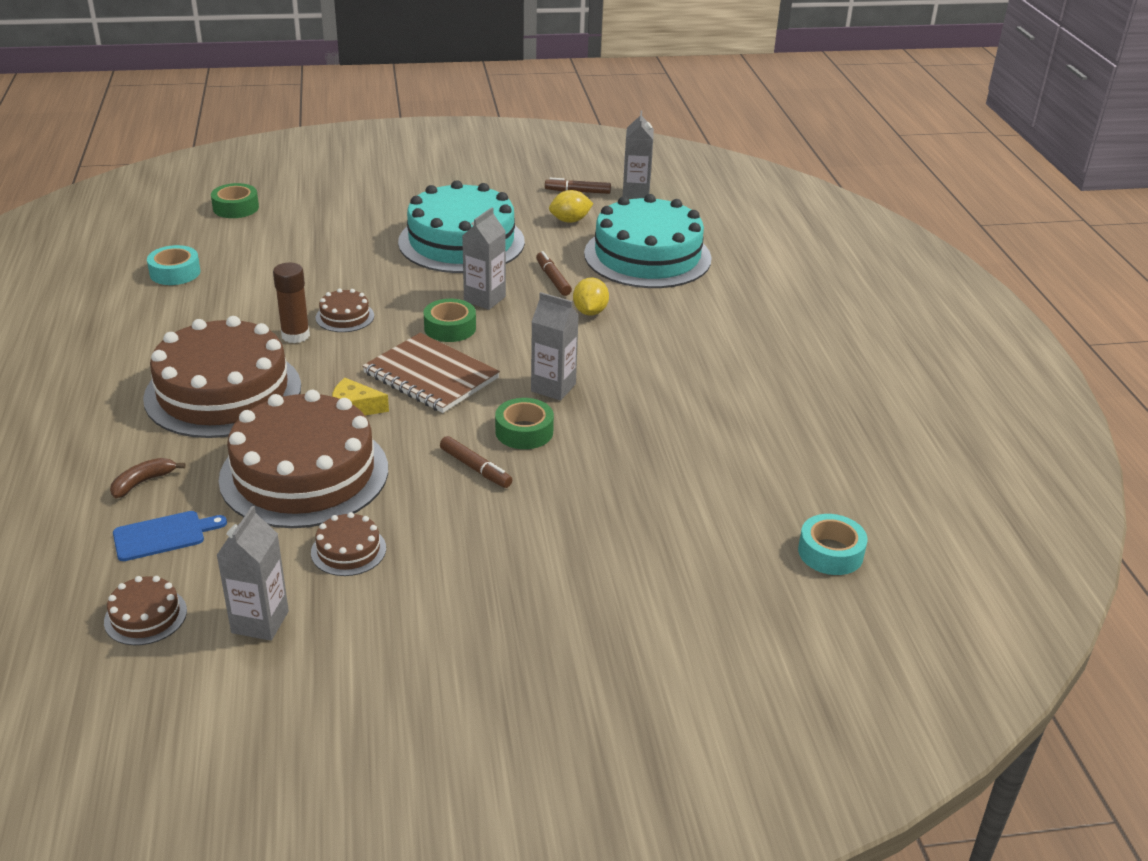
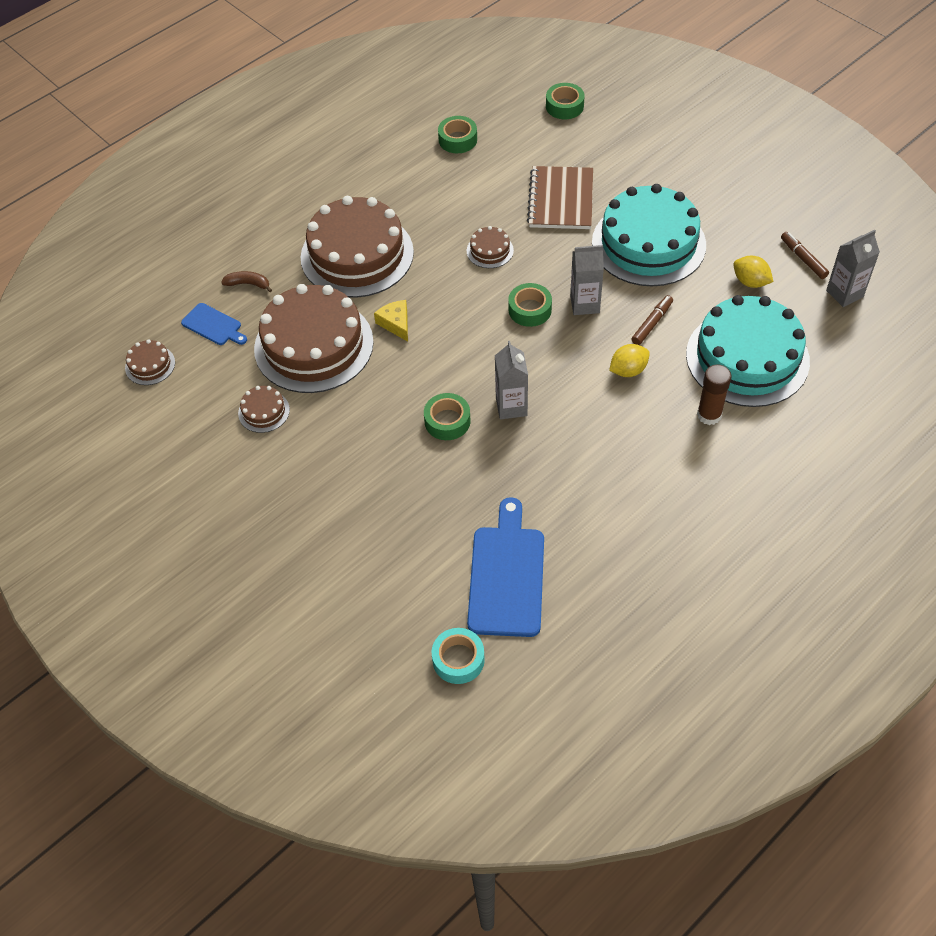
camera: 60 degrees right, 20 degrees up
turquoise tape [147,245,200,285] -> green tape [438,116,477,153]
grey carton [216,506,289,641] -> none
brown glue stick [273,263,310,343] -> brown glue stick moved to [697,364,731,425]
brown notebook [362,333,500,413] -> brown notebook moved to [527,166,593,229]
brown marker [440,436,512,488] -> none
none -> blue cutting board [467,497,544,637]

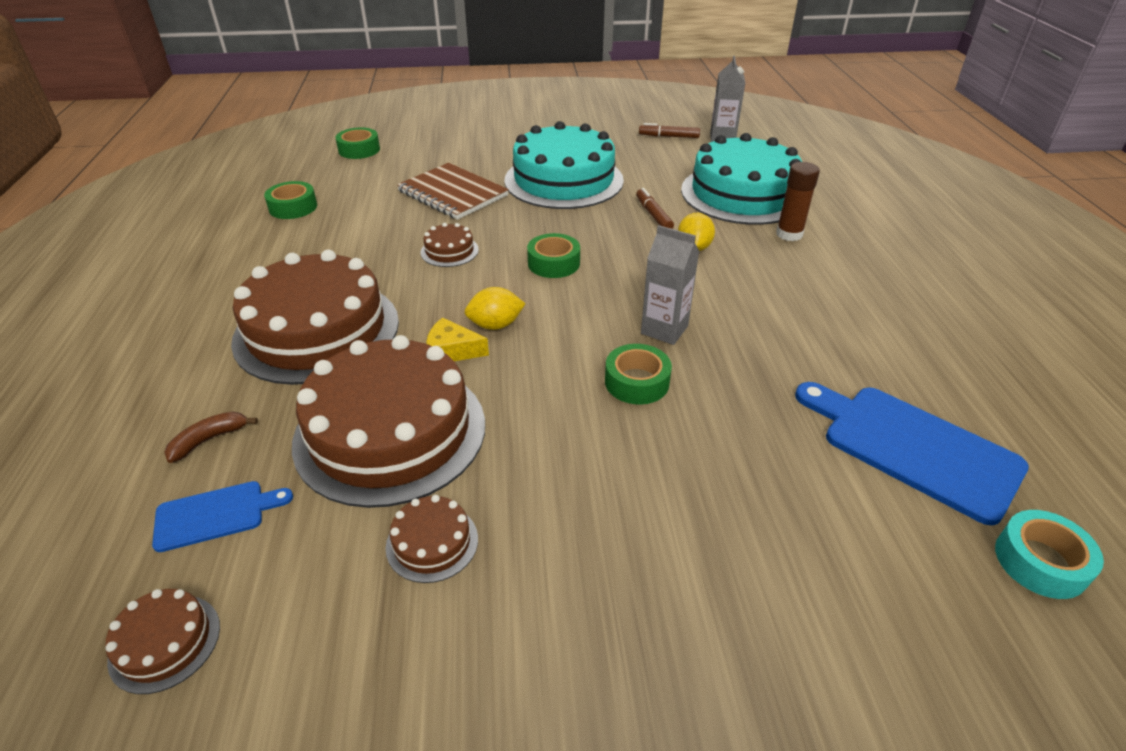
camera: 55 degrees left, 15 degrees down
grey carton [570,245,604,315] -> none
yellow lemon [733,256,773,288] -> yellow lemon moved to [465,287,525,330]

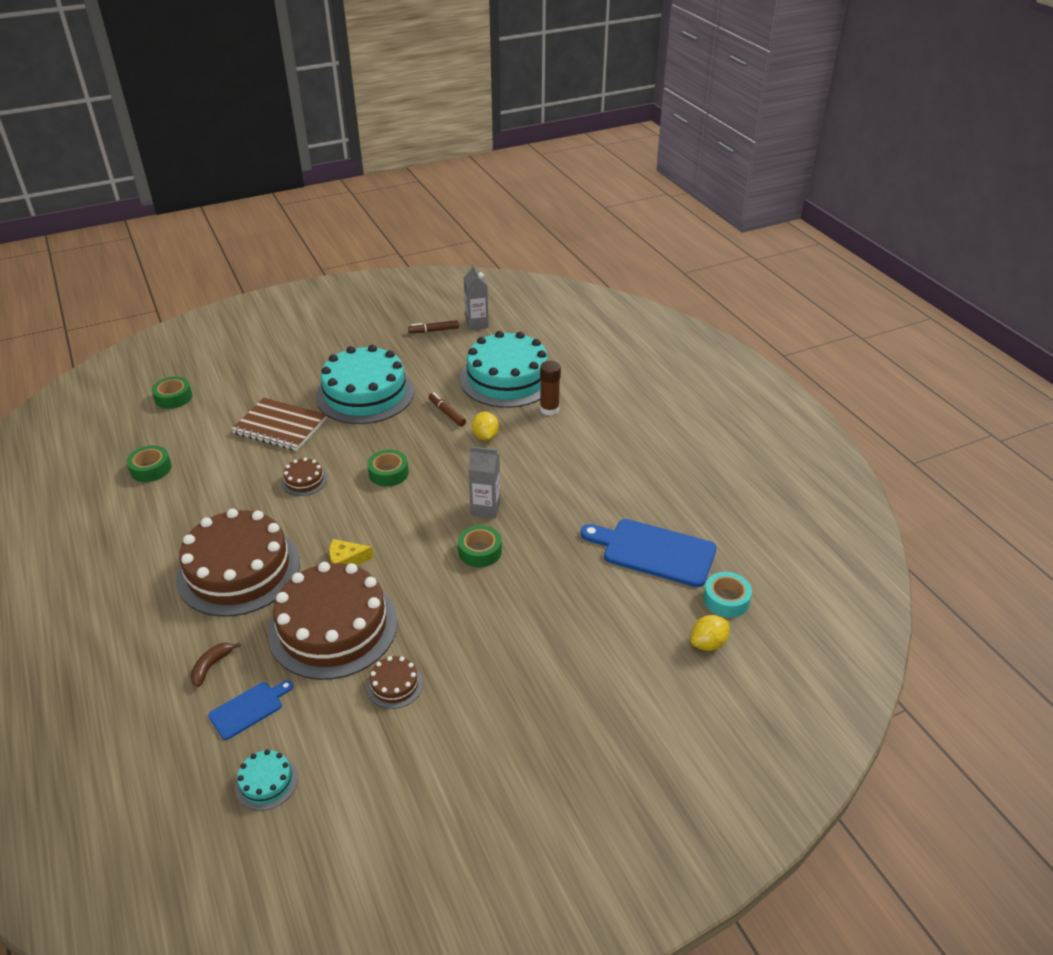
camera: 20 degrees left, 0 degrees up
brown cake [105,589,220,694] -> turquoise cake [235,749,298,811]
yellow lemon [465,287,525,330] -> yellow lemon moved to [691,615,730,651]

